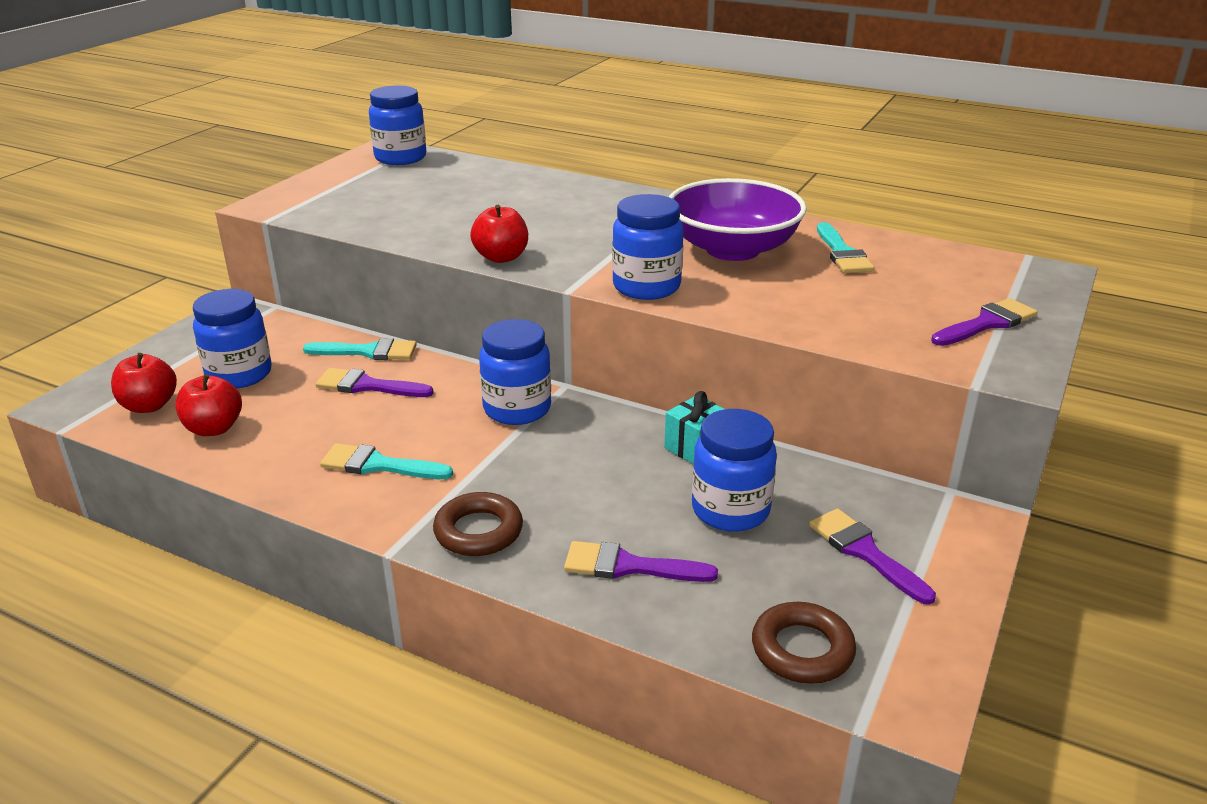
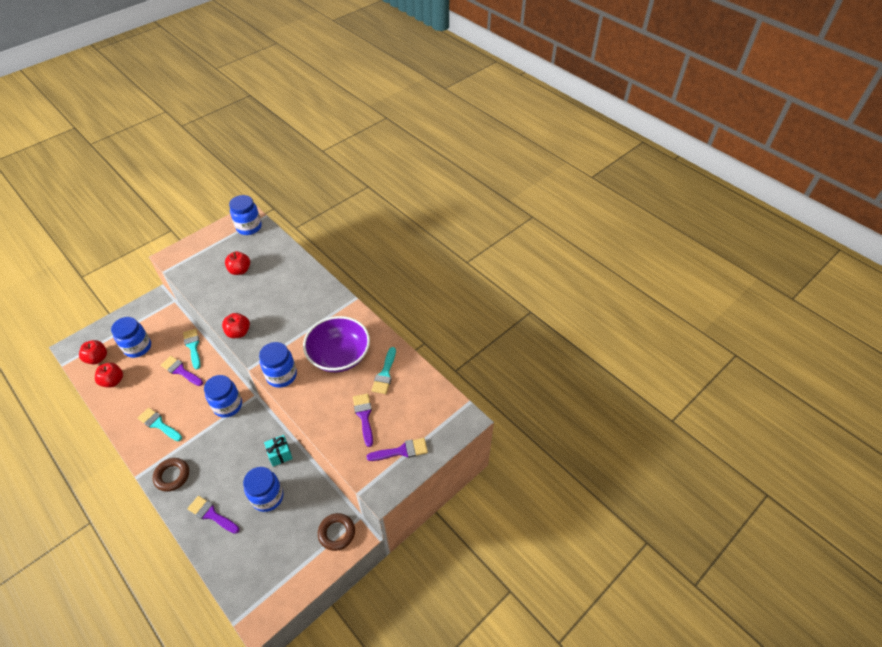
camera: 20 degrees right, 20 degrees up
turquoise brush [303,338,417,360] -> turquoise brush turned 135 degrees counterclockwise [183,329,201,370]
brown ring [752,602,856,684] -> brown ring moved to [318,513,355,551]
purple brush [809,508,936,605] -> purple brush moved to [353,394,373,447]
none -> red apple [225,251,250,275]

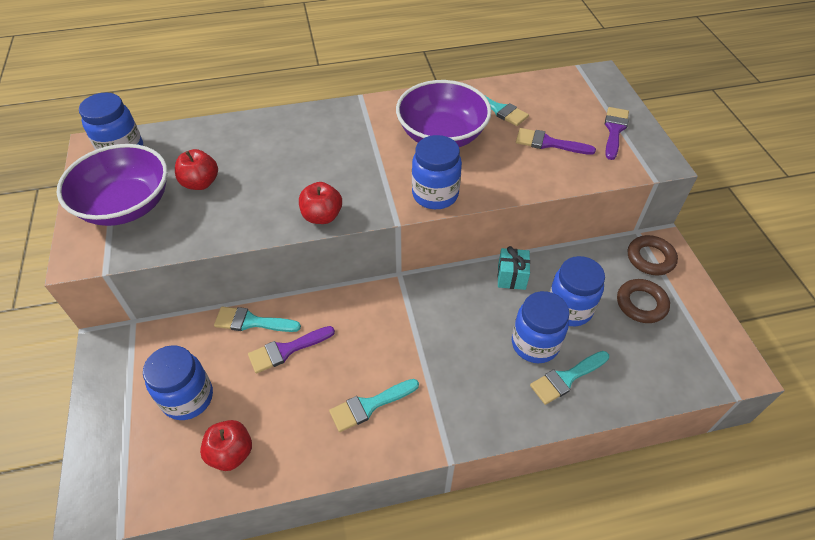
camera: 60 degrees left, 0 degrees up
red apple [79,340,107,364] -> none
brown ring [153,458,189,492] -> brown ring moved to [617,279,670,323]
purple brush [187,496,240,534] -> turquoise brush [530,351,609,405]
blue jar [204,375,242,418] -> blue jar moved to [512,291,570,363]
none -> purple bowl [57,144,168,226]

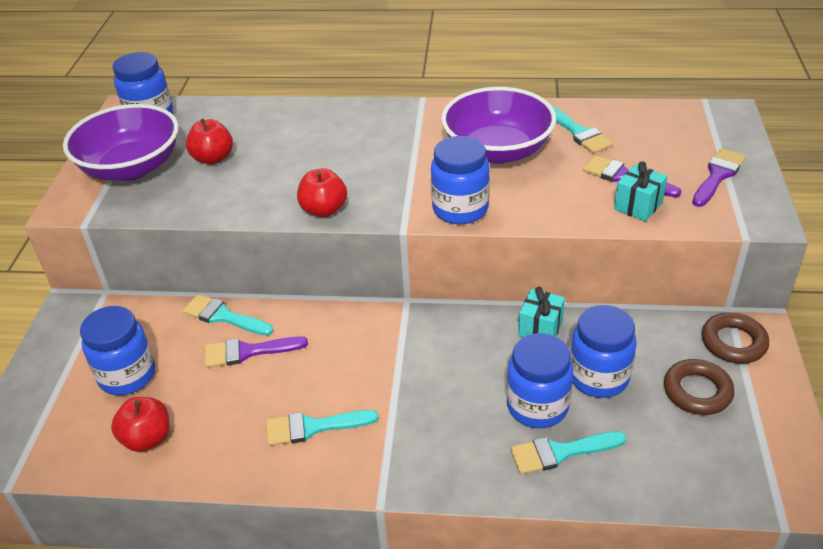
camera: 20 degrees right, 10 degrees down
none -> turquoise gift [614,161,668,222]

